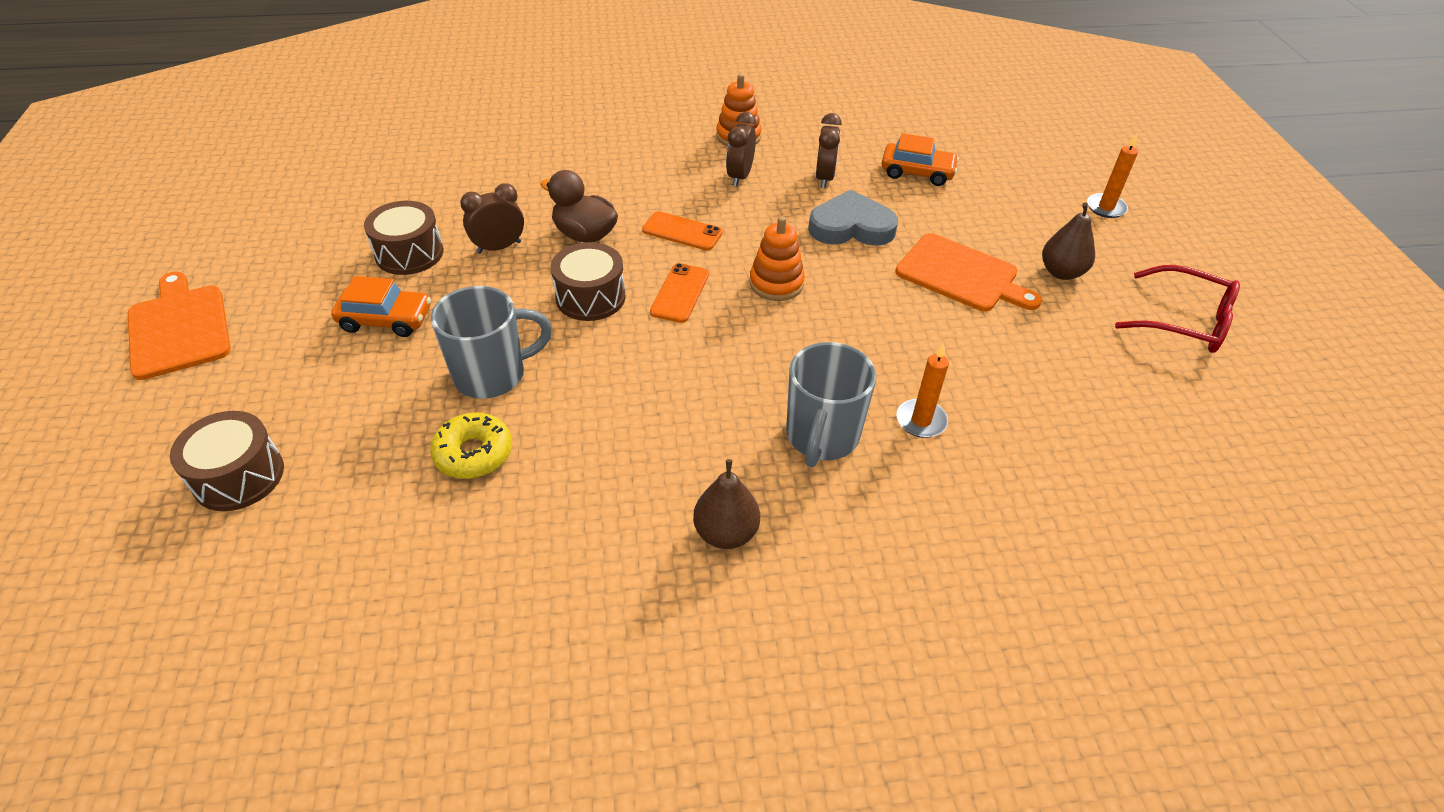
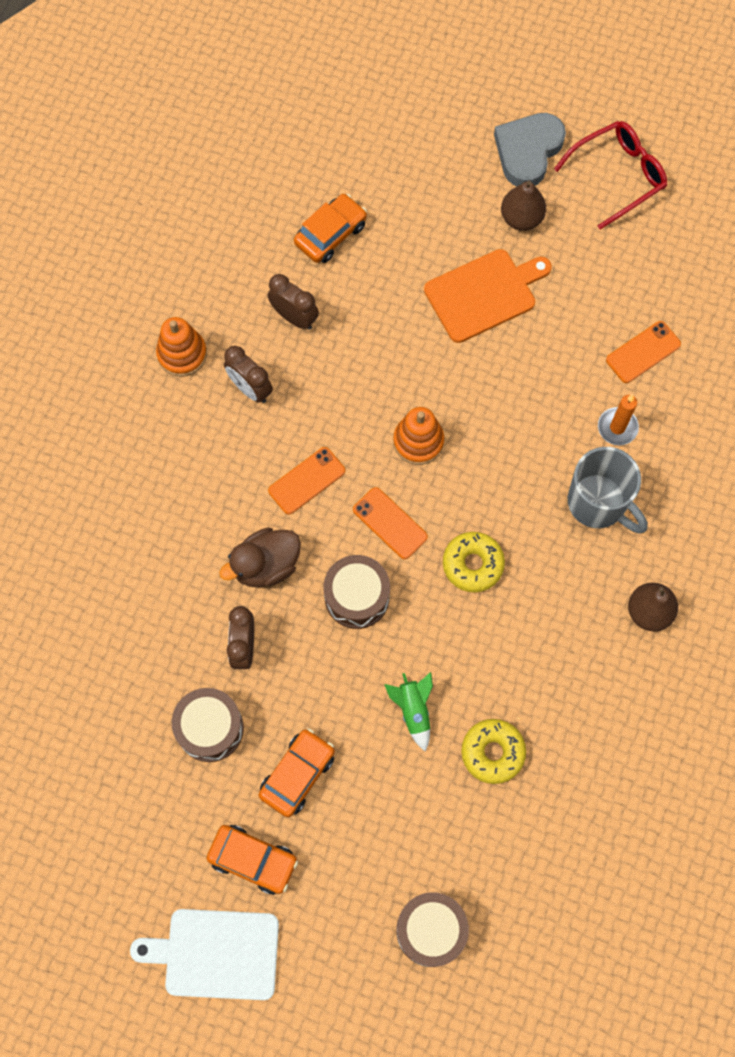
camera: 60 degrees left, 25 degrees up
orange cutting board [128,272,231,380] -> white cutting board [130,909,279,1000]
grey mug [431,286,552,399] -> green rocket [384,672,433,751]
grey heart [808,189,898,246] -> grey heart moved to [494,113,566,186]
orange candle [1087,133,1138,218] -> none
none -> orange car [207,825,298,895]
none -> yellow donut [443,532,505,593]
none -> orange phone [606,321,681,383]

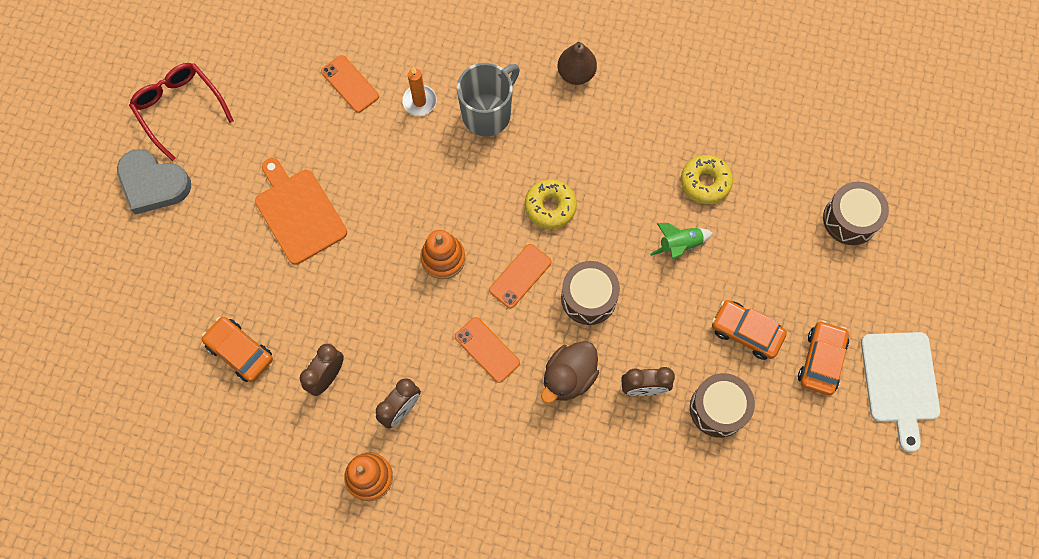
camera: 95 degrees left, 0 degrees up
brown duck [219,528,301,587] -> brown duck turned 75 degrees clockwise [541,341,599,403]
brown pear [501,181,546,231] -> none

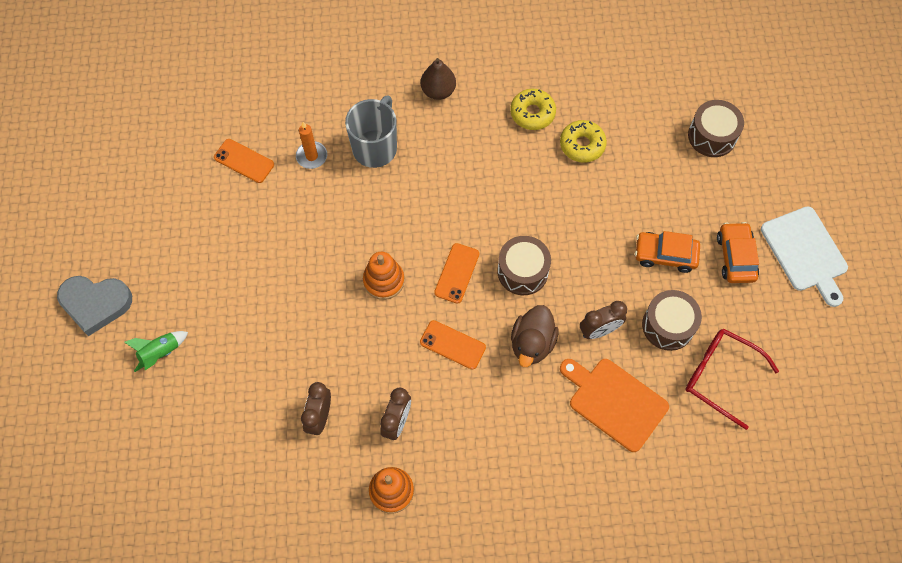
camera: 20 degrees left, 5 degrees down
red glasses [129,63,234,161] -> red glasses moved to [685,328,779,430]
orange car [201,317,273,382] -> none
orange cutting board [255,158,347,265] -> orange cutting board moved to [560,359,669,452]
yellow donut [525,179,577,229] -> yellow donut moved to [510,89,556,130]
green rocket [650,223,713,259] -> green rocket moved to [124,331,188,372]

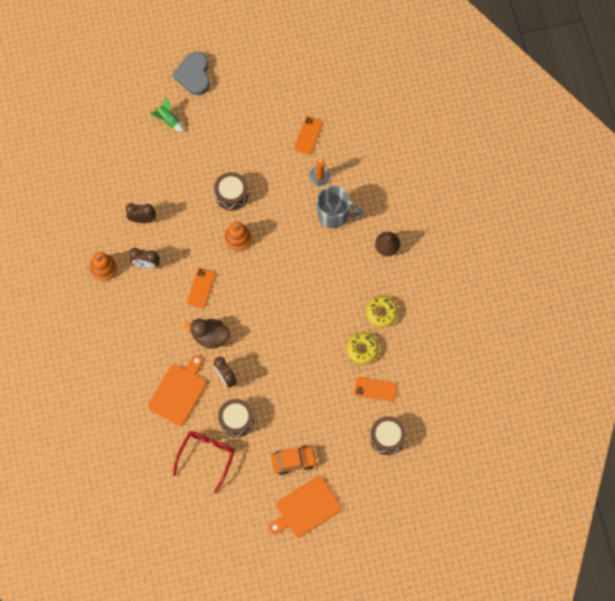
camera: 80 degrees right, 5 degrees up
orange phone [434,243,479,304] -> orange phone moved to [354,377,397,402]
brown drum [497,236,551,295] -> brown drum moved to [214,172,248,211]
orange car [635,231,700,273] -> none
white cutting board [761,206,848,307] -> orange cutting board [268,476,341,537]

